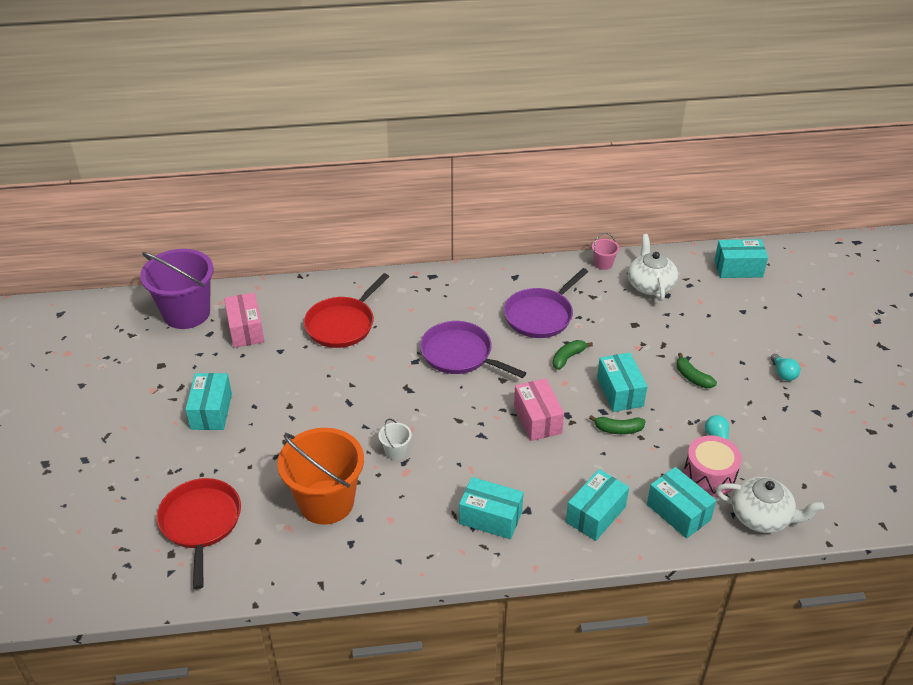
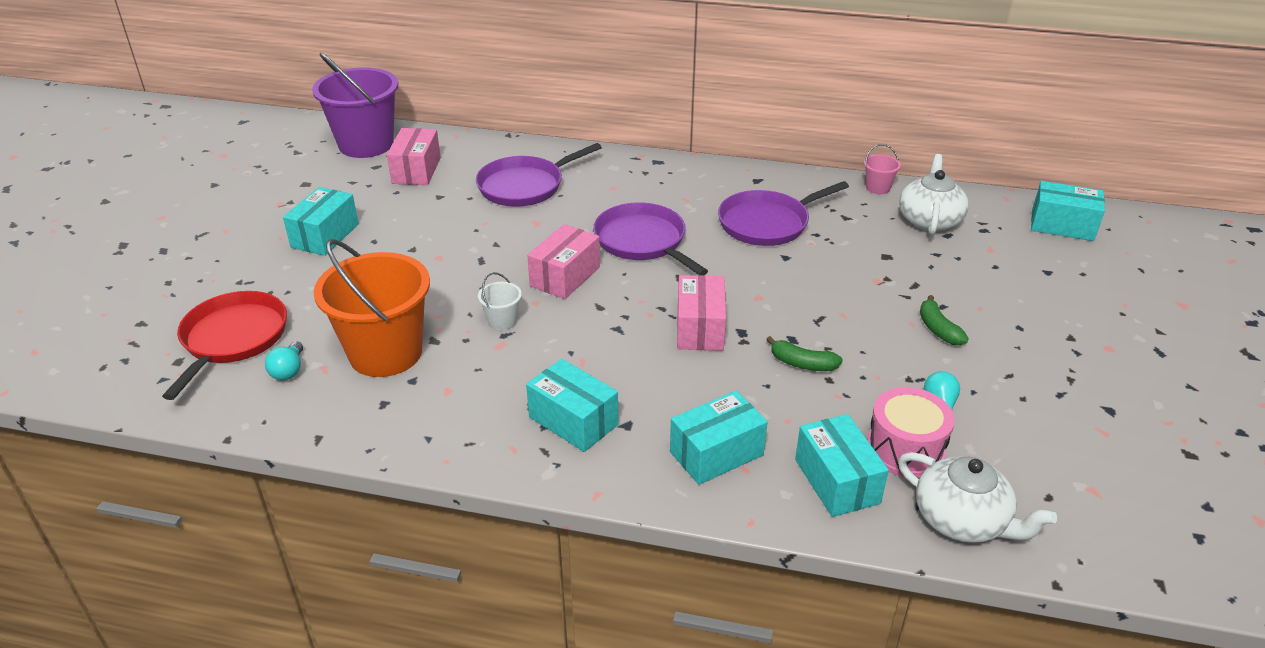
camera: 20 degrees right, 5 degrees down
red pan [304,273,389,348] -> purple pan [476,143,602,207]
green banana [553,340,593,370] -> none
turquoise box [597,352,648,412] -> none
turquoise light bulb [771,354,800,381] -> turquoise light bulb moved to [265,341,303,381]
none -> pink box [527,224,600,299]

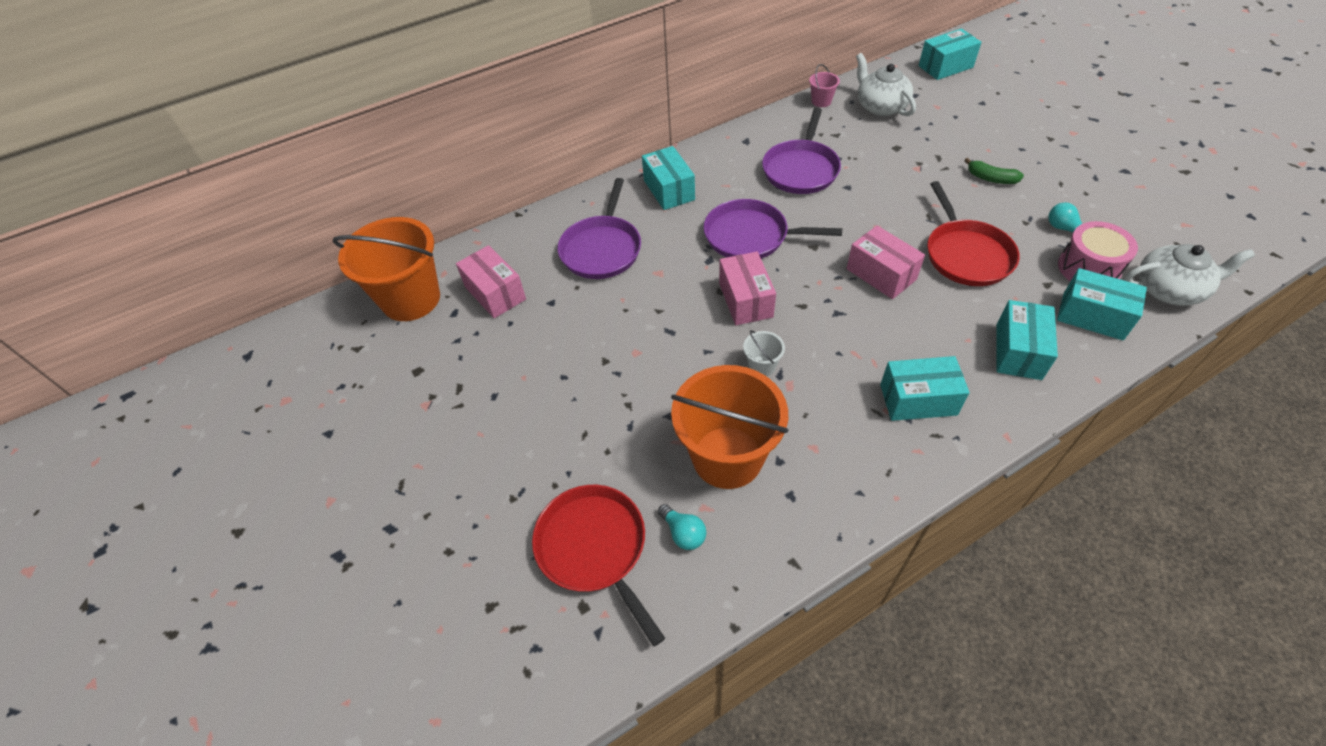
camera: 40 degrees left, 15 degrees up
turquoise box [283,187,359,256] -> turquoise box moved to [642,146,695,210]
purple bucket [312,53,398,158] -> orange bucket [333,217,440,321]
green banana [766,336,843,371] -> red pan [927,181,1020,286]

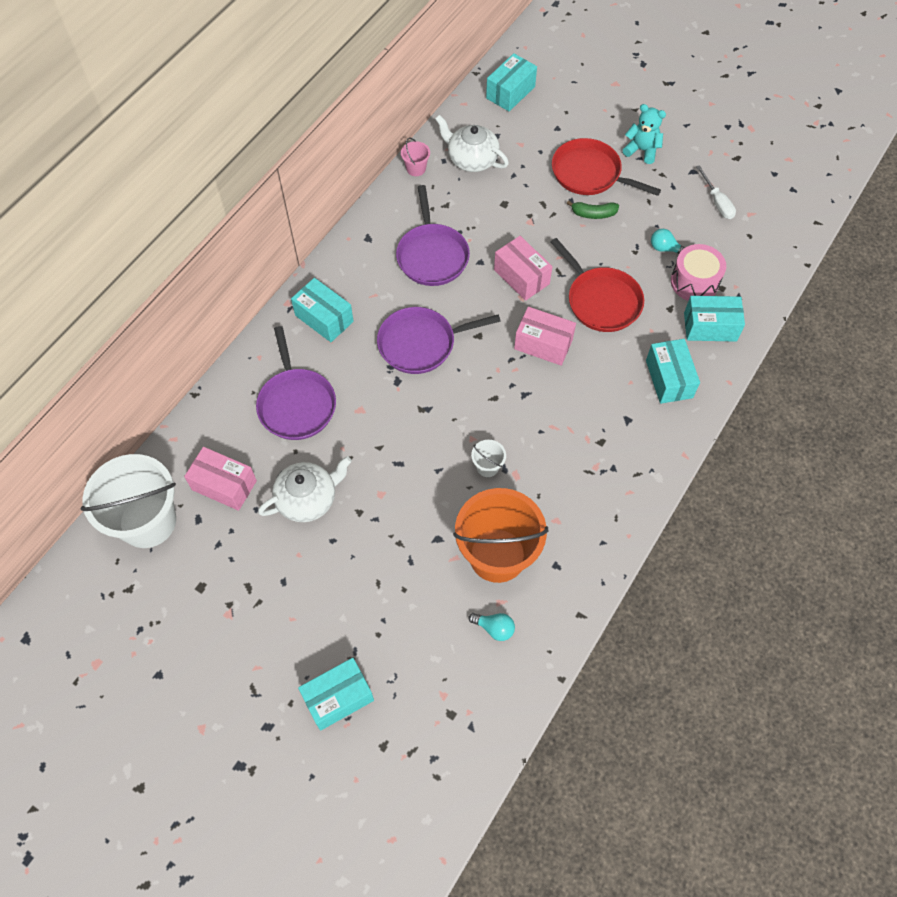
camera: 30 degrees left, 10 degrees up
orange bucket [333,217,440,321] -> white bucket [80,454,176,548]
red pan [532,485,665,646] -> red pan moved to [552,138,661,196]
pink box [719,252,776,325] -> pink box moved to [494,236,553,301]
turquoise box [880,356,970,421] -> turquoise box moved to [298,658,374,731]
white teapot [1124,244,1255,306] -> white teapot moved to [258,456,352,522]
none -> turquoise teddy bear [623,104,666,164]
none -> white screwdriver [696,165,736,219]

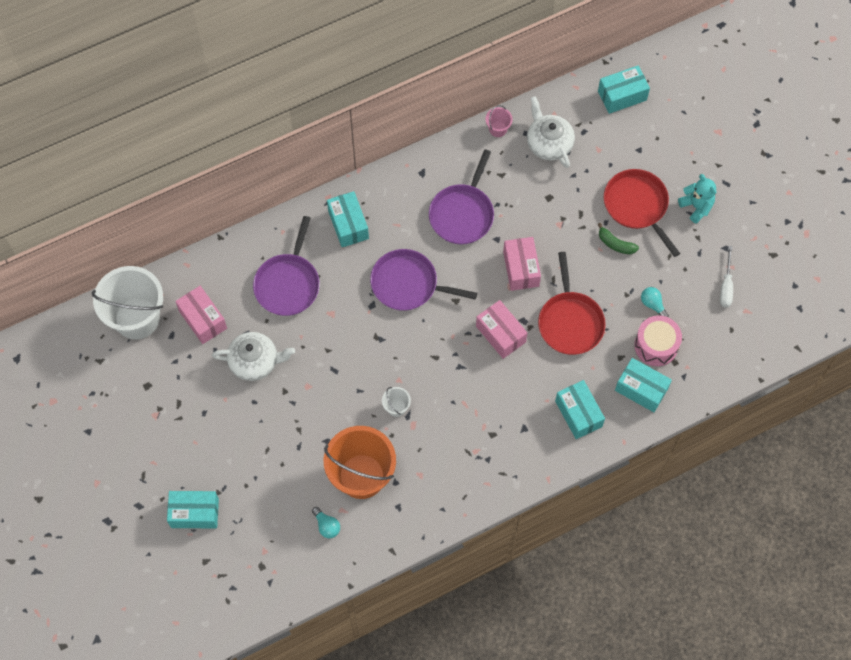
camera: 30 degrees right, 5 degrees up
turquoise box [646,339,700,404] -> turquoise box turned 45 degrees counterclockwise [555,380,605,439]

